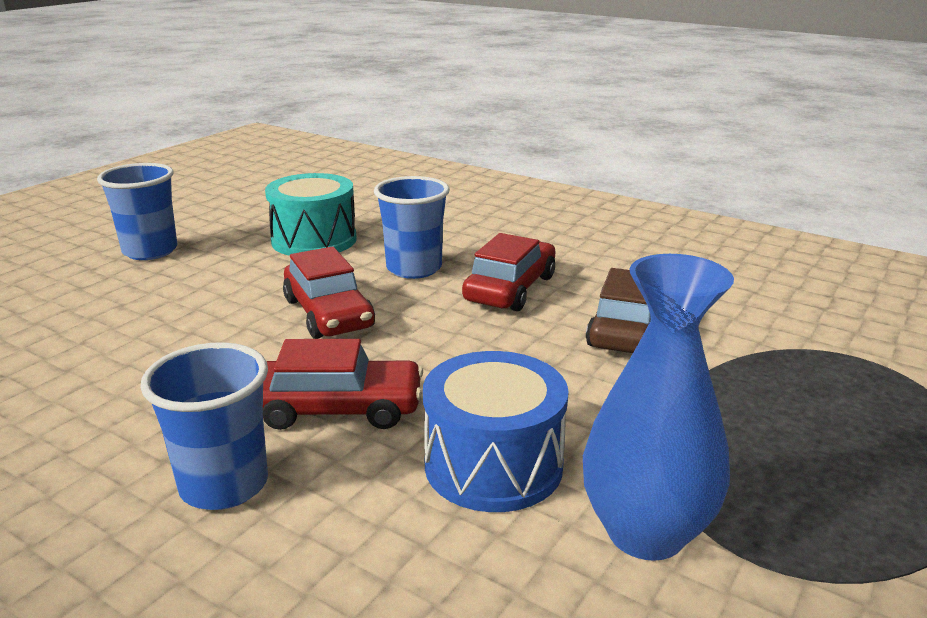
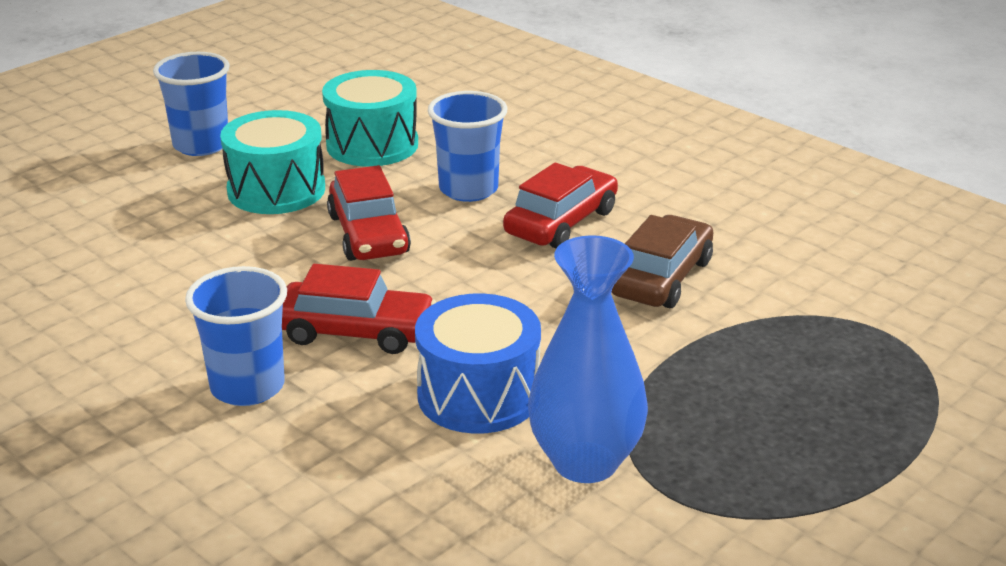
camera: 10 degrees right, 5 degrees up
none -> turquoise drum [220,110,325,214]

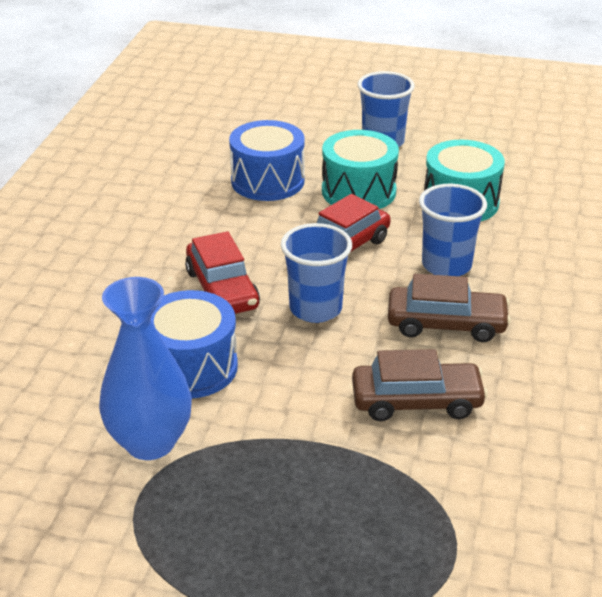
camera: 60 degrees right, 5 degrees up
blue cup [185,266,287,406] -> blue cup moved to [281,223,352,323]
red car [503,163,618,248] -> brown car [388,274,511,342]
none -> blue drum [229,120,305,201]

